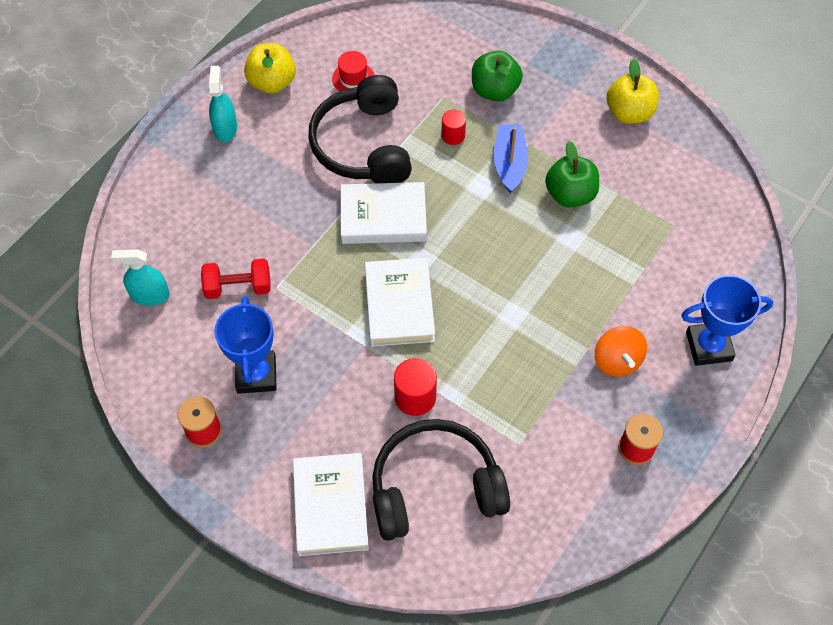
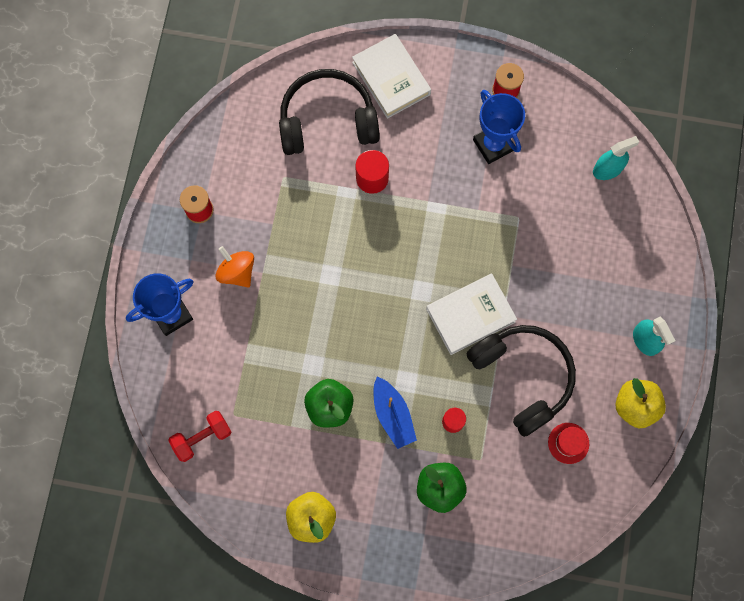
camera: 155 degrees right, 15 degrees up
red dumbbell [201,259,271,299] -> red dumbbell moved to [168,411,231,462]
white book [365,258,435,347] -> none
black headphones [372,419,510,541] -> black headphones turned 150 degrees counterclockwise [279,69,380,155]

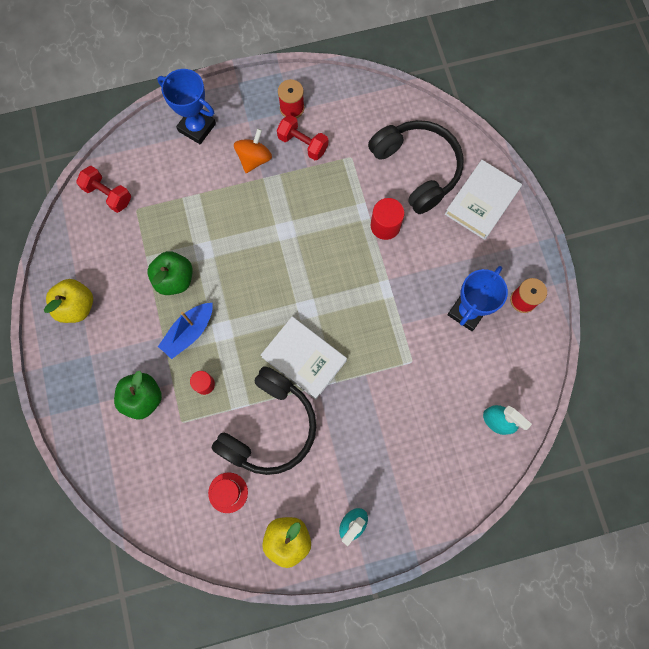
camera: 65 degrees right, 0 degrees up
none -> red dumbbell [277,115,328,160]

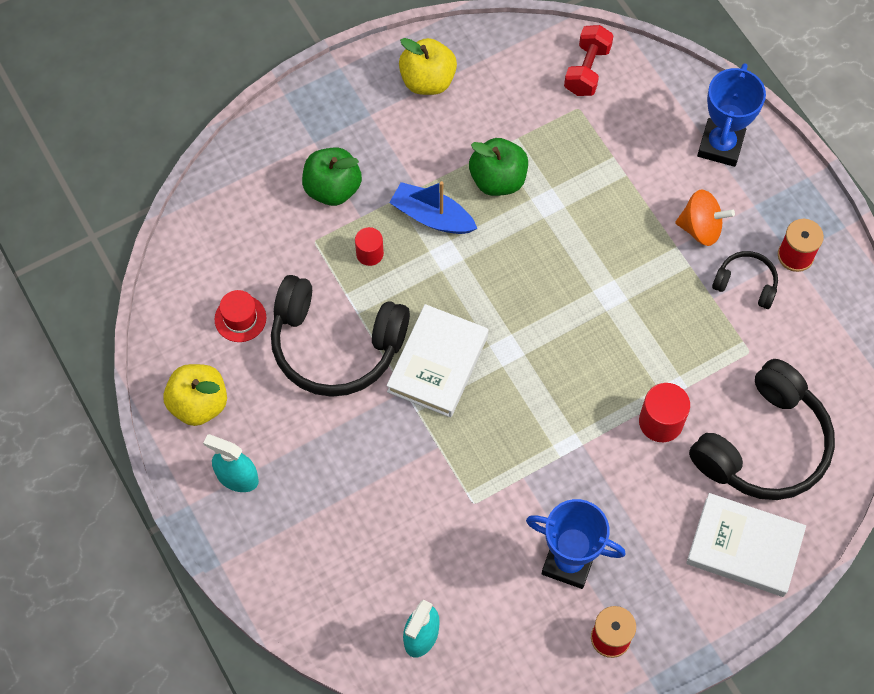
camera: 75 degrees right, 10 degrees down
red dumbbell [277,115,328,160] -> black headphones [712,251,778,309]

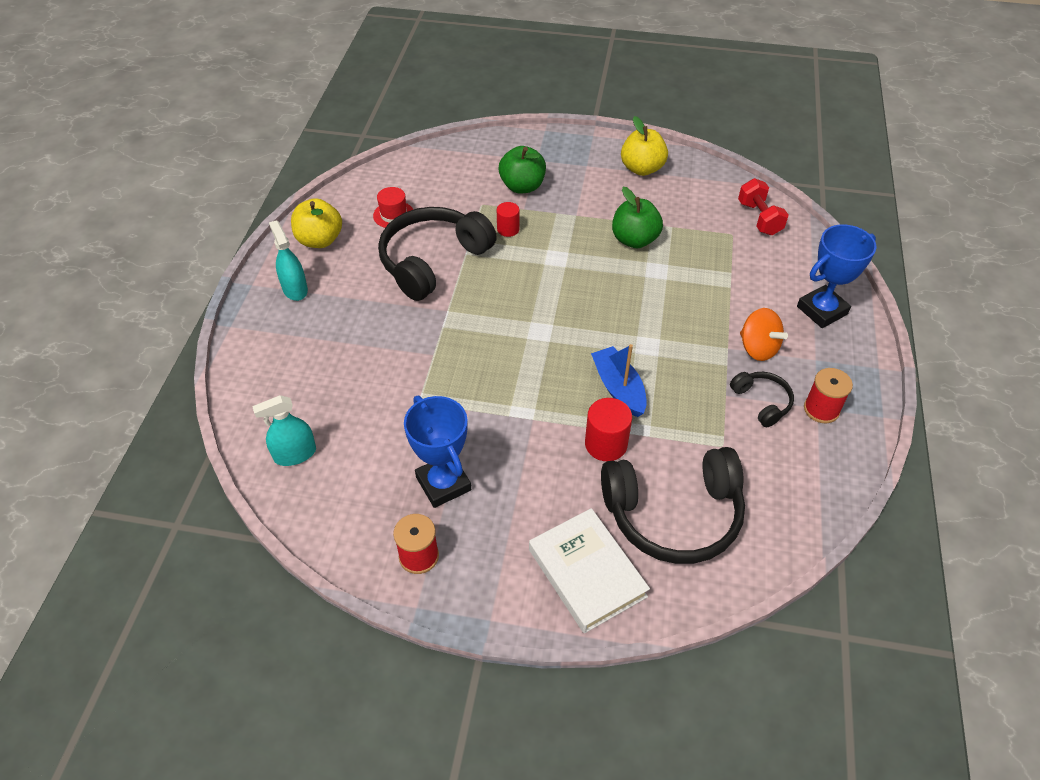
camera: 40 degrees right, 15 degrees down
black headphones [271,275,410,397] -> black headphones turned 75 degrees clockwise [378,207,497,301]
white book [386,304,488,417] -> none
blue boat [389,181,478,234] -> blue boat moved to [591,344,647,417]
red dumbbell [564,25,614,96] -> red dumbbell turned 75 degrees counterclockwise [738,178,789,235]

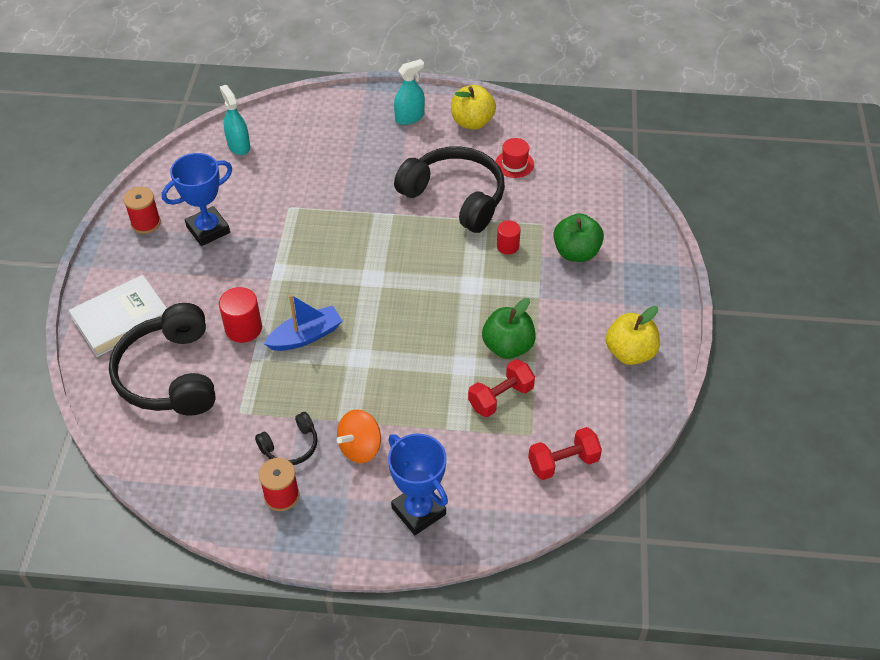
camera: 85 degrees right, 0 degrees up
none -> red dumbbell [468,359,535,417]

